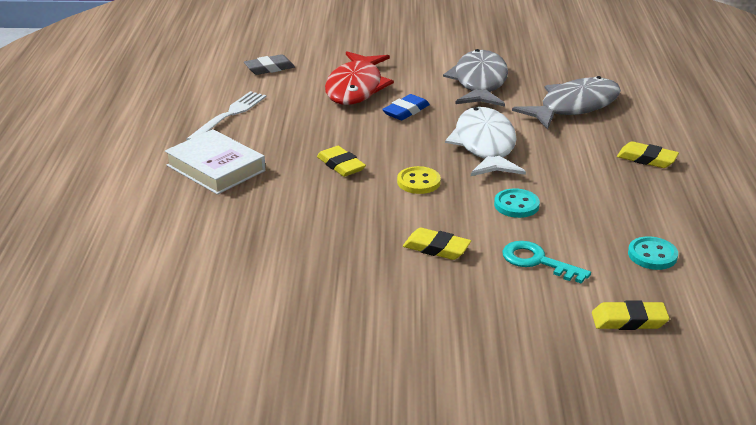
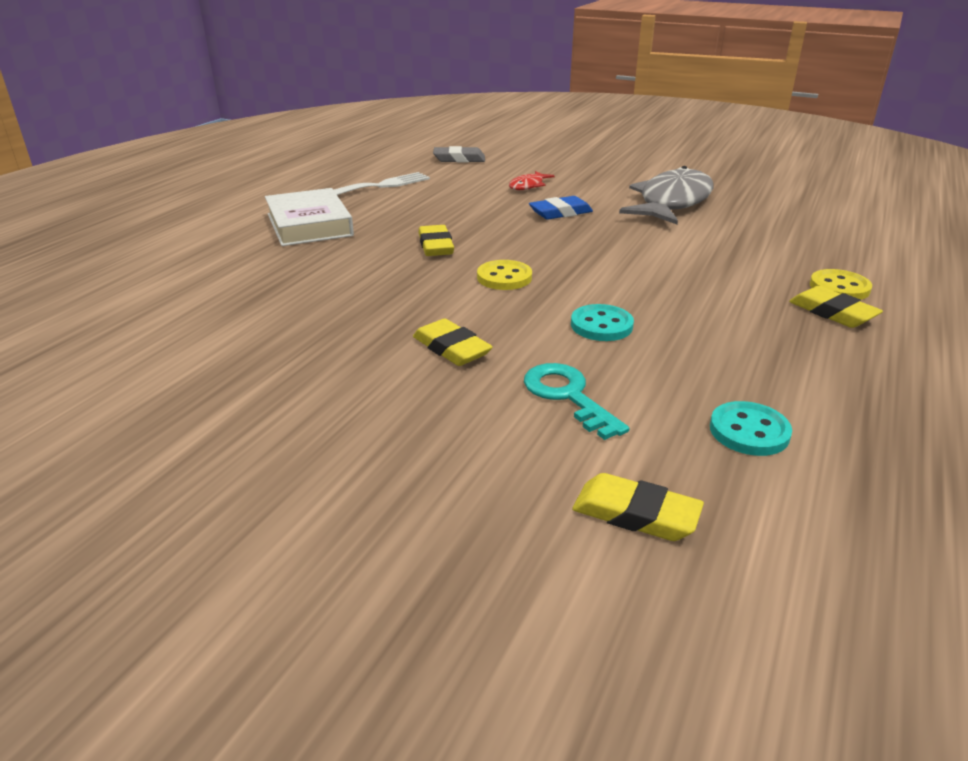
camera: 25 degrees right, 0 degrees up
red fish [325,51,394,105] -> red fish [509,171,555,190], size x0.44
white fish [445,107,526,176] -> none
grey fish [512,76,621,129] -> none
none -> yellow button [810,269,872,300]

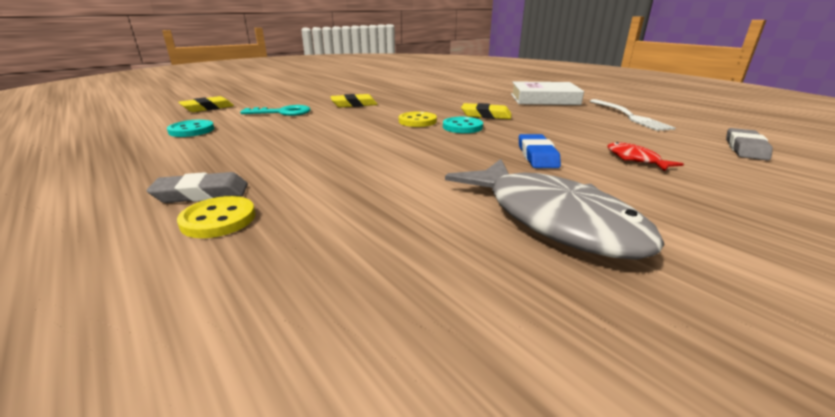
camera: 115 degrees right, 5 degrees down
turquoise button [571,304,634,341] -> turquoise button moved to [443,117,483,133]
yellow eraser [789,286,883,328] -> grey eraser [147,172,248,203]

